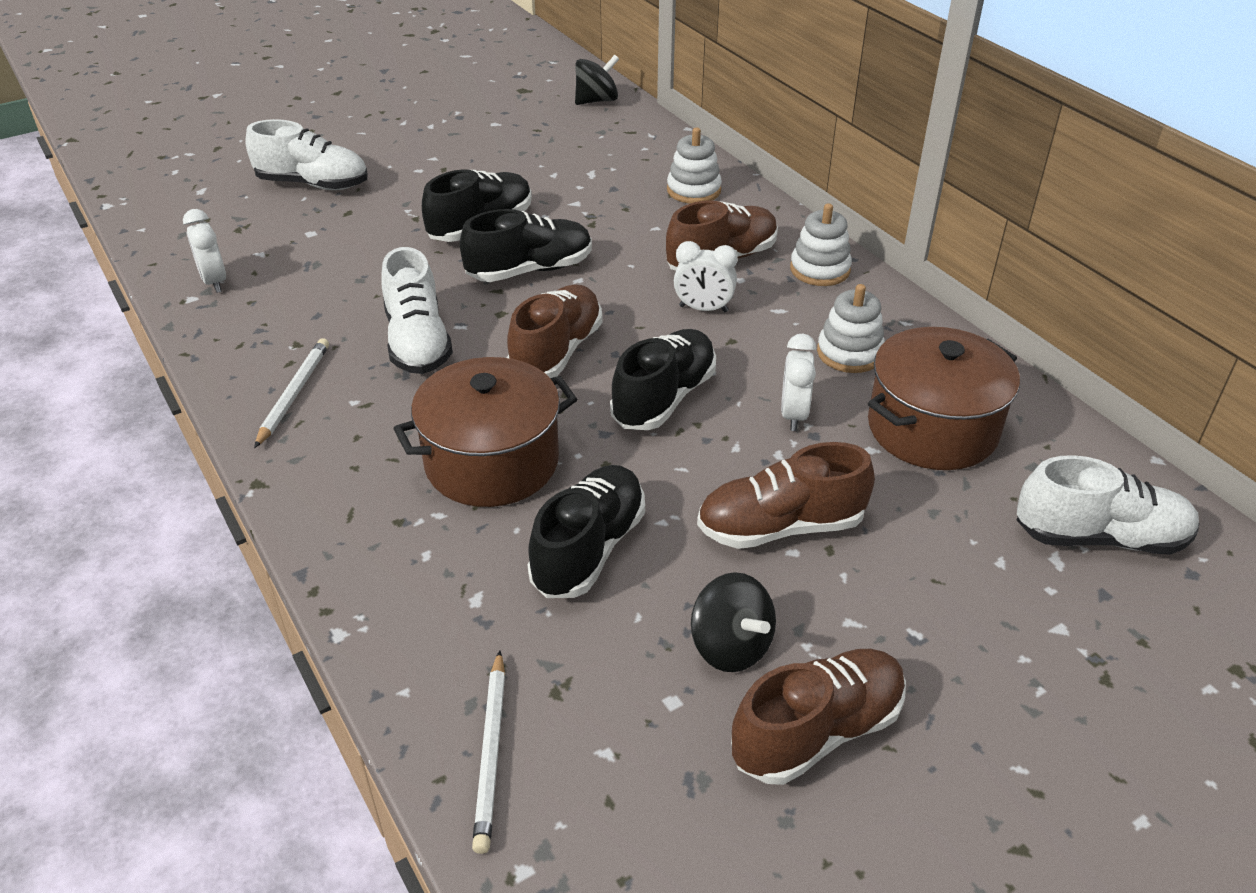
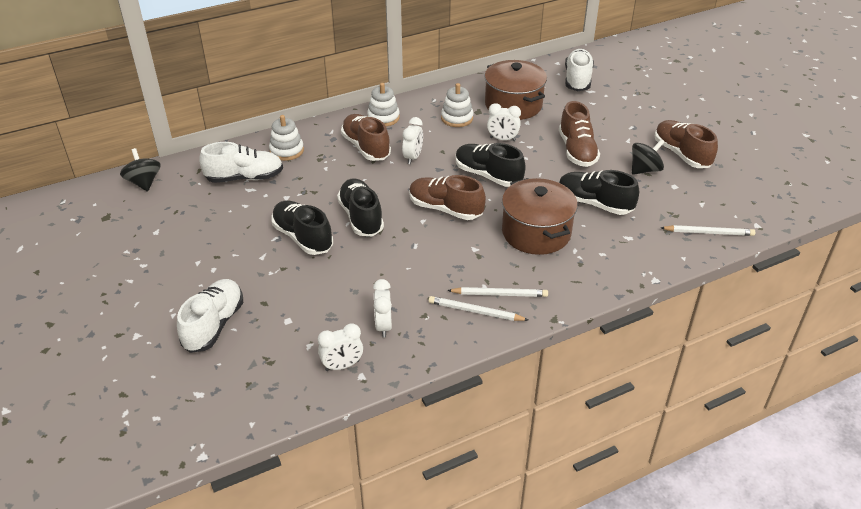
camera: 85 degrees left, 0 degrees up
white shoe [381,247,453,374] -> white shoe moved to [199,142,283,183]
none -> white clock [373,279,392,337]
none -> white pencil [447,287,548,297]

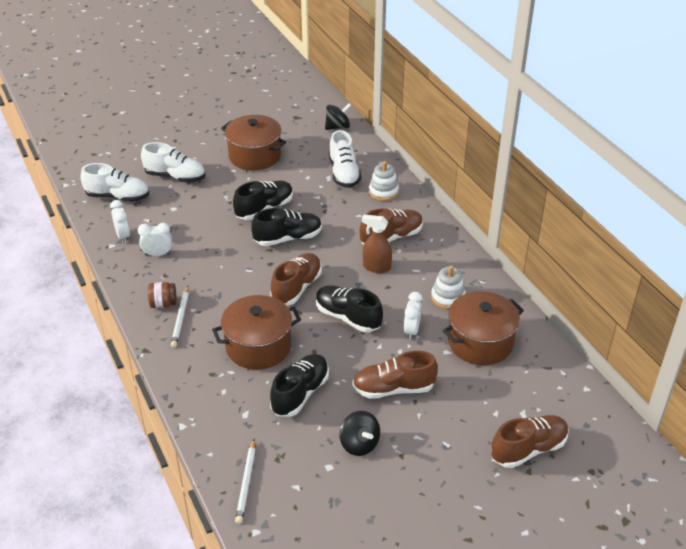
camera: 90 degrees right, 0 degrees up
white stacking toy [367,83,400,126] -> none
white clock [402,117,423,164] -> brown spray bottle [362,214,392,273]
white pencil [428,296,528,321] -> brown jar [148,282,177,308]
black shoe [456,143,526,187] -> black shoe turned 90 degrees counterclockwise [316,285,383,332]
white shoe [565,49,594,91] -> white shoe moved to [80,163,149,202]
brown shoe [655,120,718,168] -> brown shoe moved to [491,415,569,468]
none -> brown pot [221,115,286,170]

